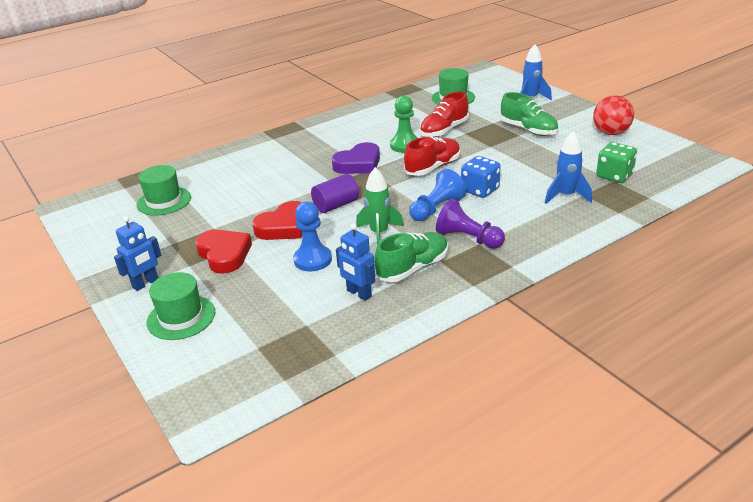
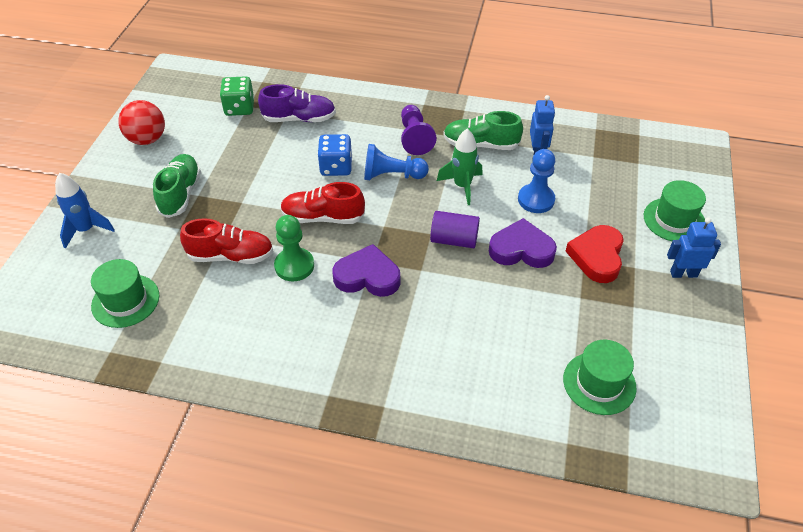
camera: 135 degrees left, 15 degrees up
red heart [252,201,302,240] -> purple heart [489,218,557,268]
blue rocket [545,131,592,204] -> purple shoe [258,84,336,122]

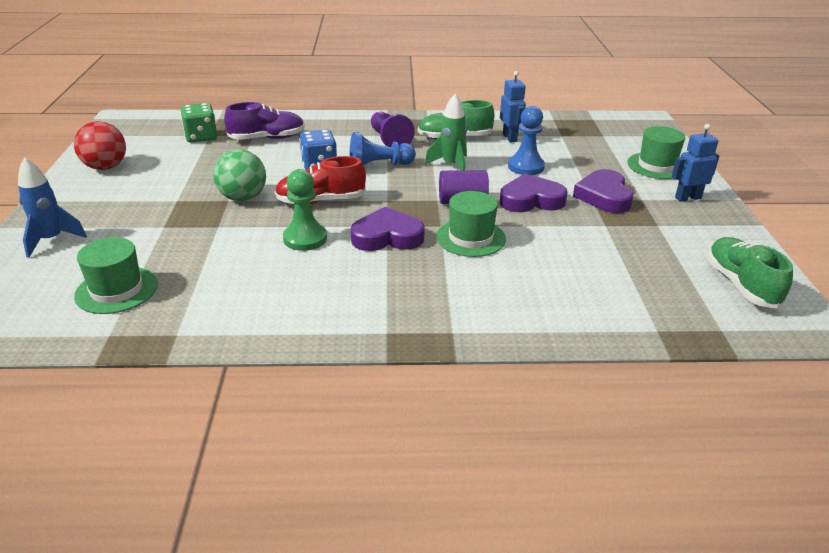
camera: 15 degrees left, 15 degrees down
green shoe [153,154,201,218] -> green shoe moved to [707,237,793,309]
red shoe [180,218,273,264] -> none
green hat [563,340,637,415] -> green hat moved to [436,191,506,257]
red heart [565,225,624,283] -> purple heart [573,169,633,213]
none -> green ball [213,149,266,201]

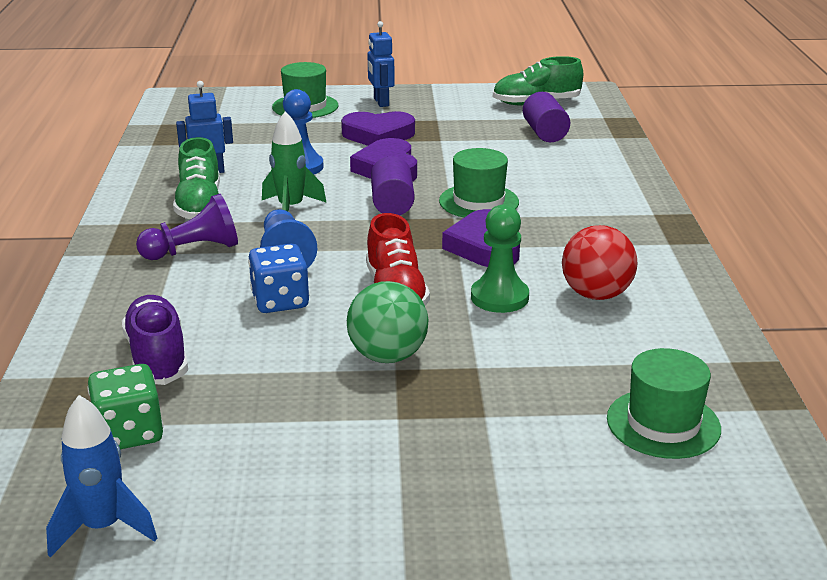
camera: 90 degrees left, 5 degrees down
blue rocket [18,157,87,258] -> blue rocket moved to [46,395,157,558]
red ball [74,121,126,170] -> red ball moved to [562,225,637,300]
none -> purple cylinder [523,92,570,142]

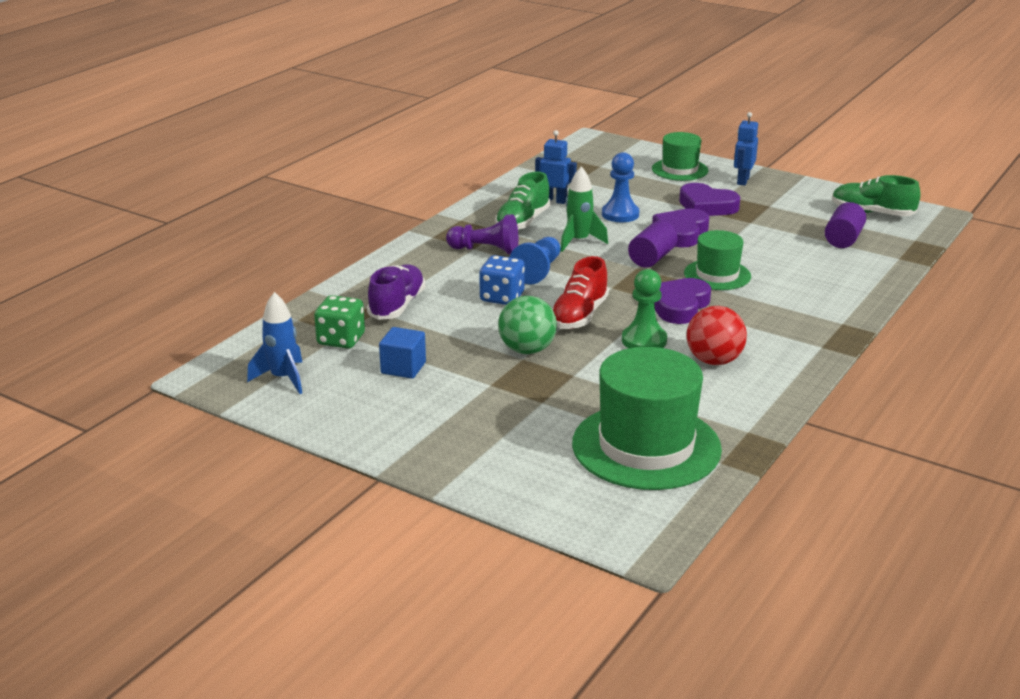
camera: 35 degrees right, 0 degrees up
green hat [607,348,721,459] -> green hat [572,347,722,490], size x1.78
none -> blue cube [379,327,426,379]

